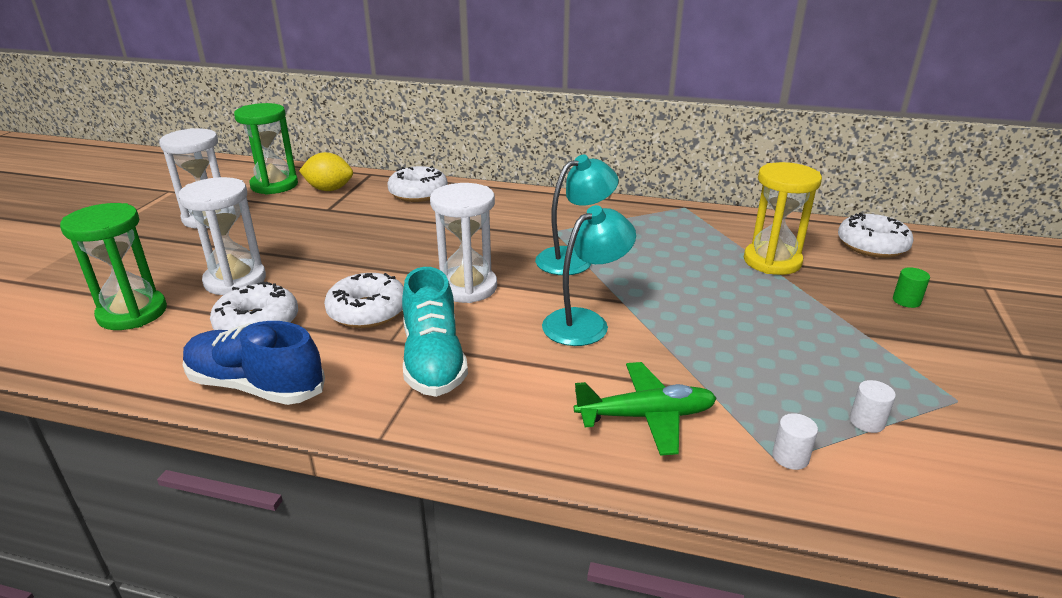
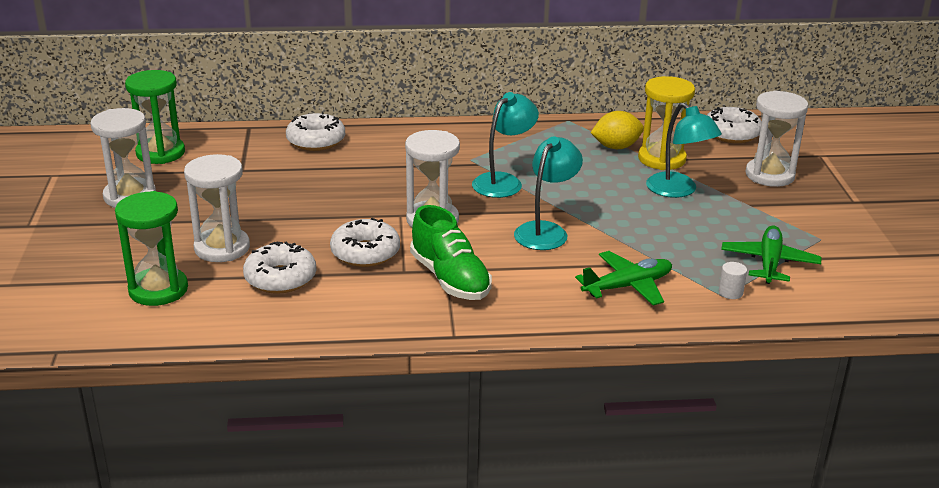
camera: 20 degrees left, 0 degrees up
blue shoe [183,321,325,405] -> none
yellow lemon [299,152,353,191] -> yellow lemon moved to [591,111,644,149]
turquoise shoe [402,267,468,397] -> green shoe [410,205,492,300]
white cylinder [850,380,896,433] -> green plane [721,226,821,284]
green cylinder [893,267,930,308] -> white hourglass [745,90,808,187]
none -> turquoise lamp [646,103,722,198]

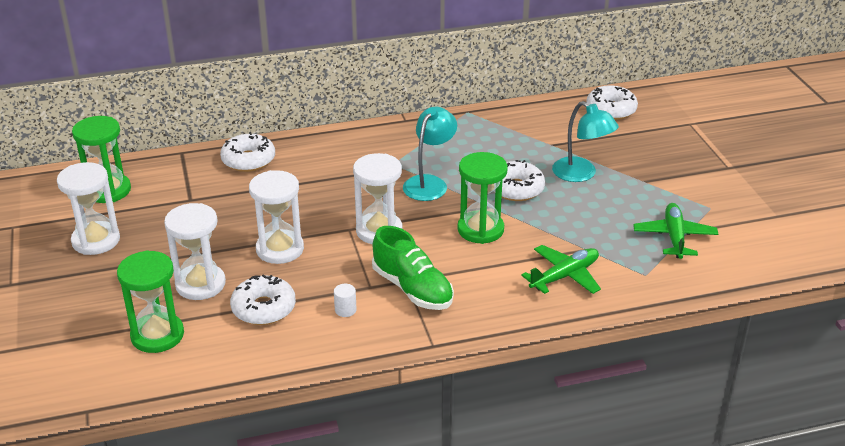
camera: 10 degrees left, 5 degrees up
white donut [330,218,400,267] -> white donut moved to [494,160,545,201]
turquoise lamp [514,136,583,250] -> green hourglass [457,152,508,244]
yellow lemon [591,111,644,149] -> none
yellow hourglass [638,76,695,170] -> none
white cylinder [719,262,747,299] -> white cylinder moved to [334,284,356,317]
white hourglass [745,90,808,187] -> white hourglass moved to [249,170,304,264]

